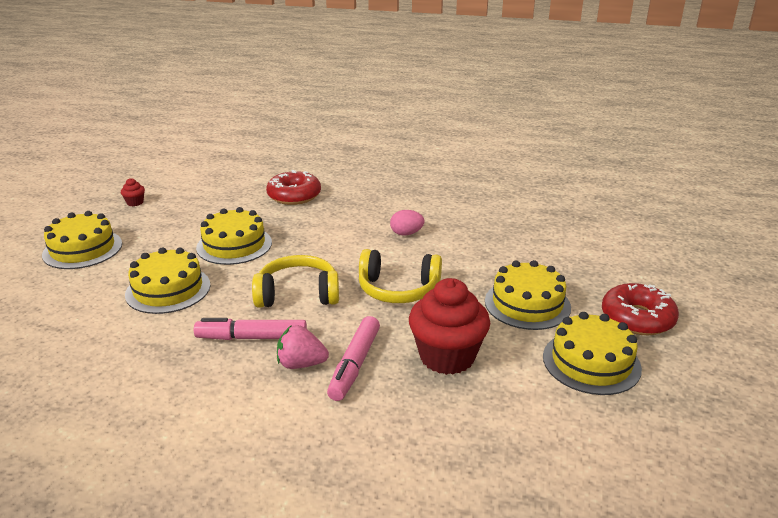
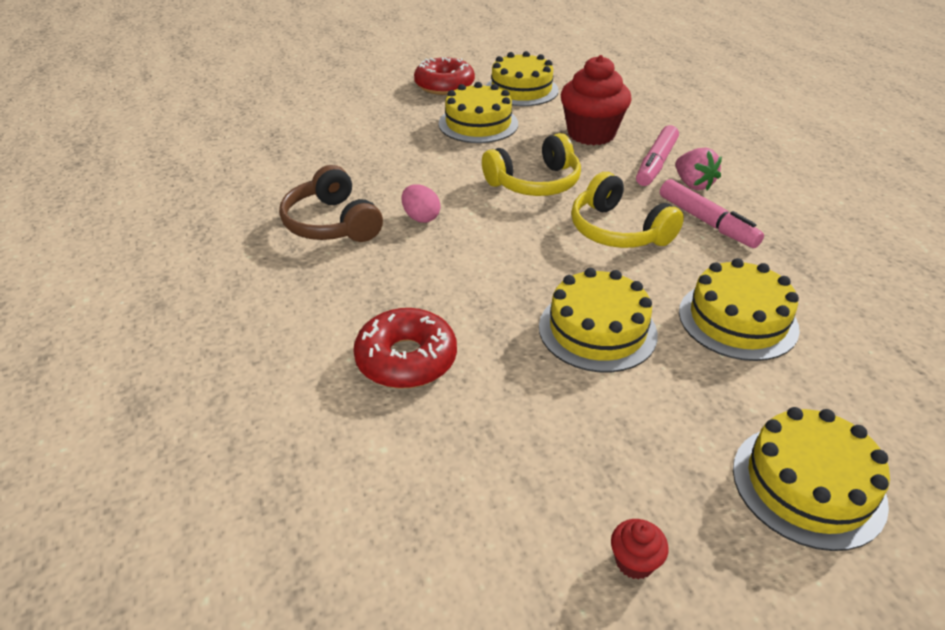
camera: 125 degrees left, 10 degrees up
pink marker [327,316,380,401] -> pink marker turned 135 degrees clockwise [636,125,679,186]
yellow headphones [359,249,442,303] -> yellow headphones turned 90 degrees clockwise [482,133,581,196]
none -> brown headphones [279,165,383,242]

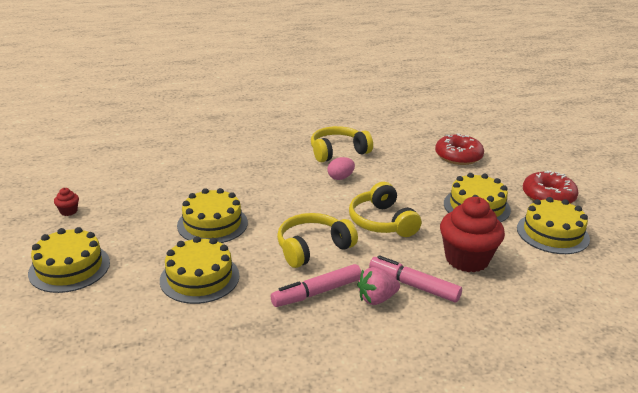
camera: 95 degrees right, 10 degrees down
brown headphones [279,165,383,242] -> yellow headphones [311,126,373,162]
red donut [353,308,457,389] -> red donut moved to [435,133,484,165]

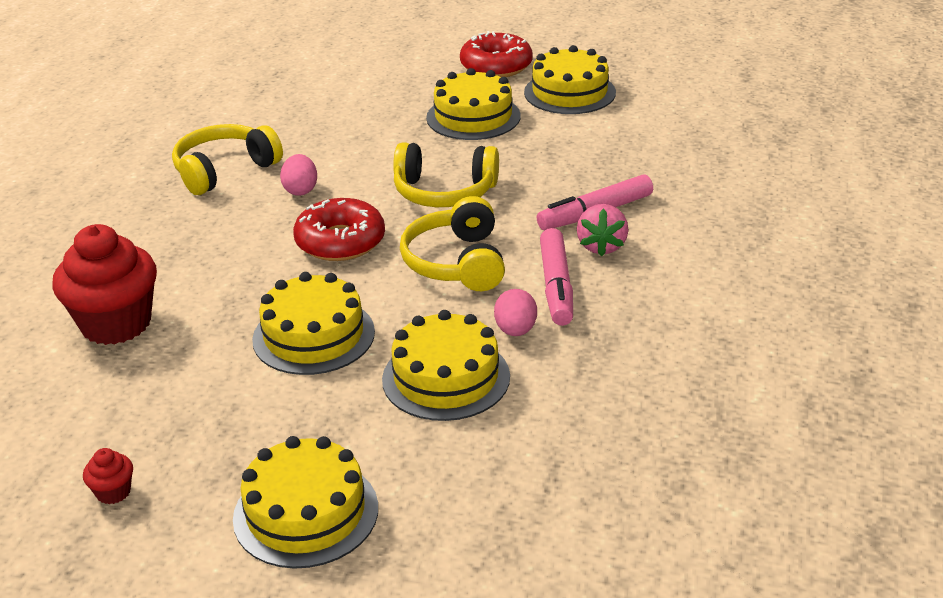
camera: 60 degrees left, 5 degrees up
yellow headphones [311,126,373,162] -> yellow headphones turned 45 degrees clockwise [172,124,283,195]
red donut [435,133,484,165] -> red donut moved to [293,198,385,261]
red cupcake [440,197,505,272] -> red cupcake moved to [52,224,157,345]
none -> pink egg [494,289,537,336]

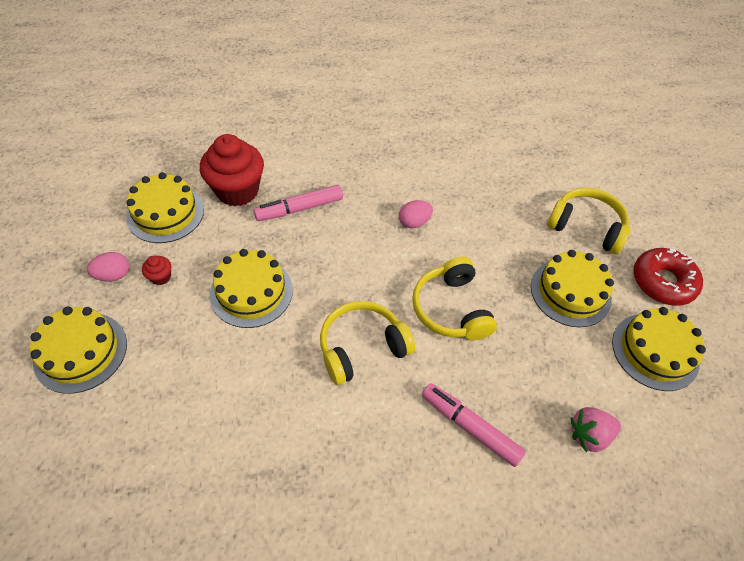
camera: 65 degrees right, 20 degrees up
red cupcake [83,448,133,504] -> red cupcake moved to [142,256,171,285]
yellow headphones [172,124,283,195] -> yellow headphones moved to [547,188,631,254]
red donut [293,198,385,261] -> none
yellow cake [382,310,510,421] -> yellow cake moved to [126,172,204,243]
pink egg [494,289,537,336] -> pink egg moved to [87,252,129,282]
pink marker [540,228,573,326] -> pink marker moved to [254,185,343,221]
pink strawberry [577,204,628,257] -> pink strawberry moved to [570,407,621,452]

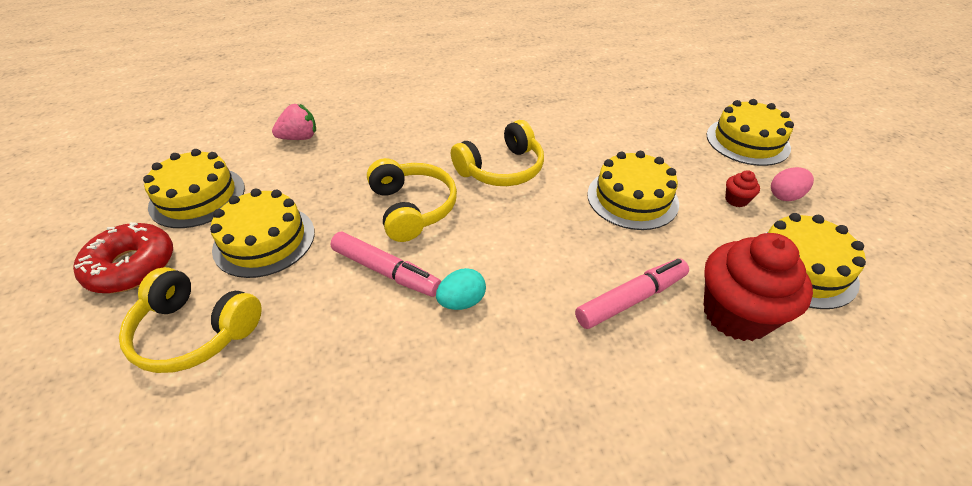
camera: 175 degrees right, 10 degrees down
pink egg [399,200,433,229] -> turquoise egg [436,268,486,310]
pink marker [422,383,526,467] -> pink marker moved to [330,232,441,297]

